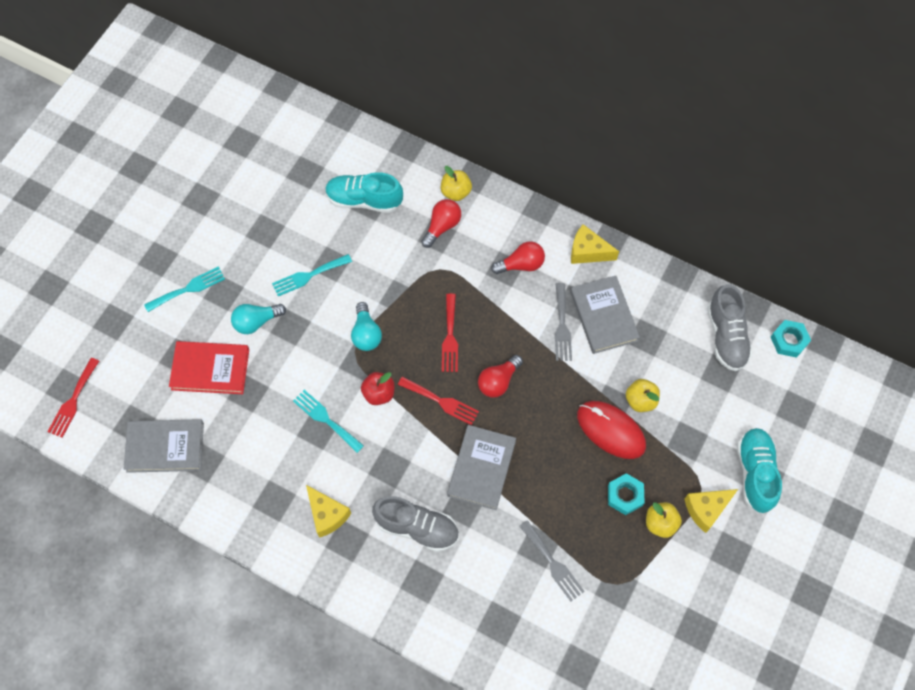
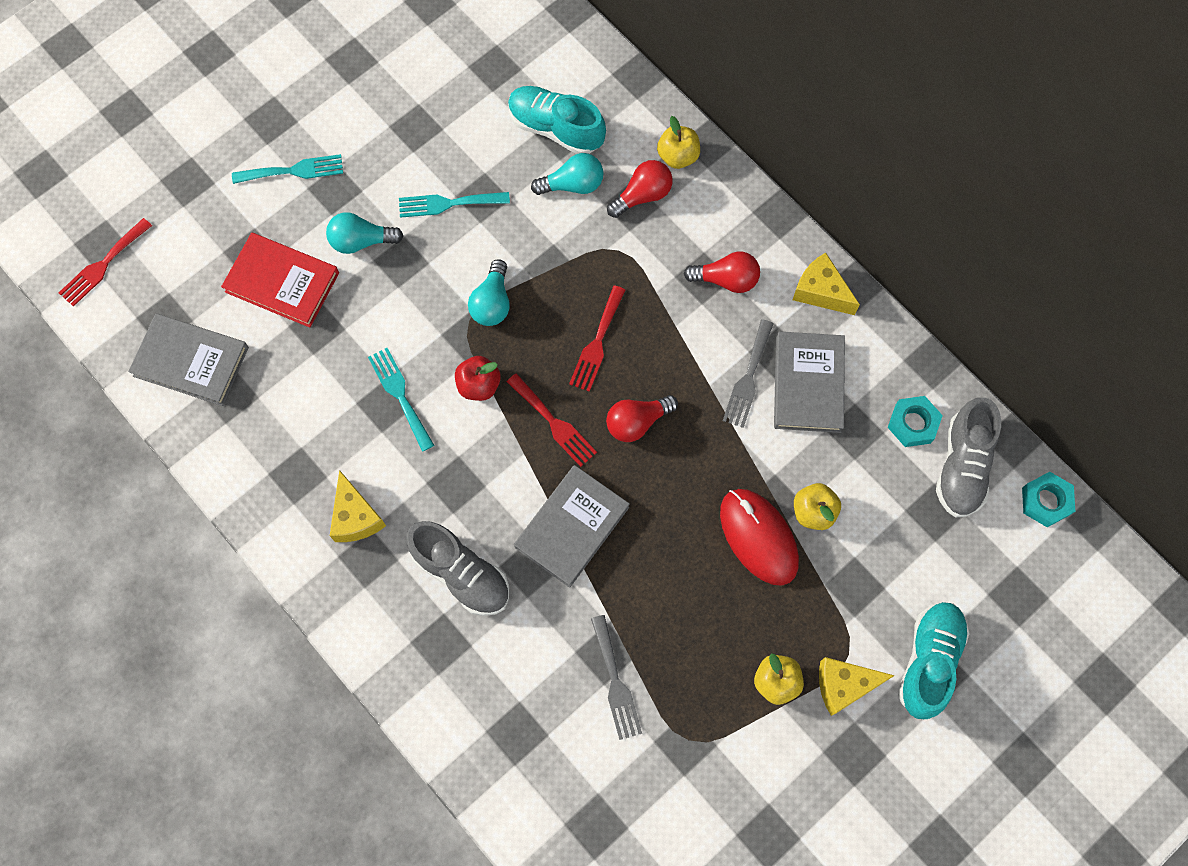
camera: 20 degrees right, 5 degrees up
turquoise nut [608,473,645,515] -> turquoise nut moved to [888,396,943,447]
none -> turquoise light bulb [531,153,604,195]

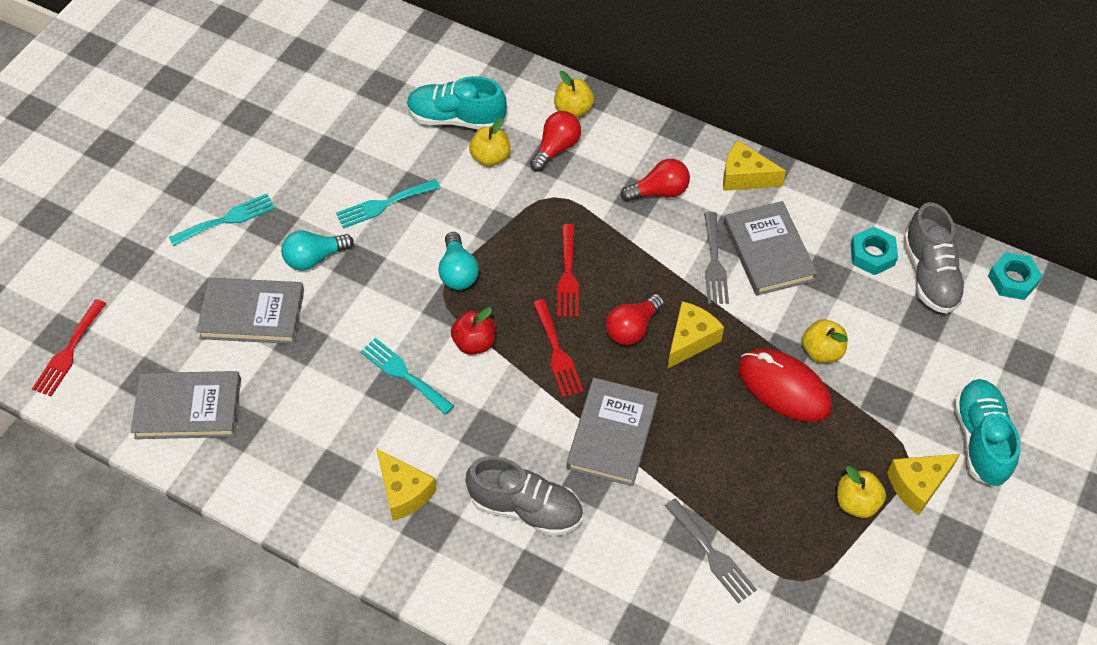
camera: 20 degrees left, 15 degrees down
red book [221,233,339,328] -> grey book [196,278,304,344]
red fork [507,373,597,467] -> red fork turned 45 degrees clockwise [533,299,584,398]
turquoise light bulb [531,153,604,195] -> yellow apple [469,118,511,167]
none -> yellow cheese [668,301,724,368]

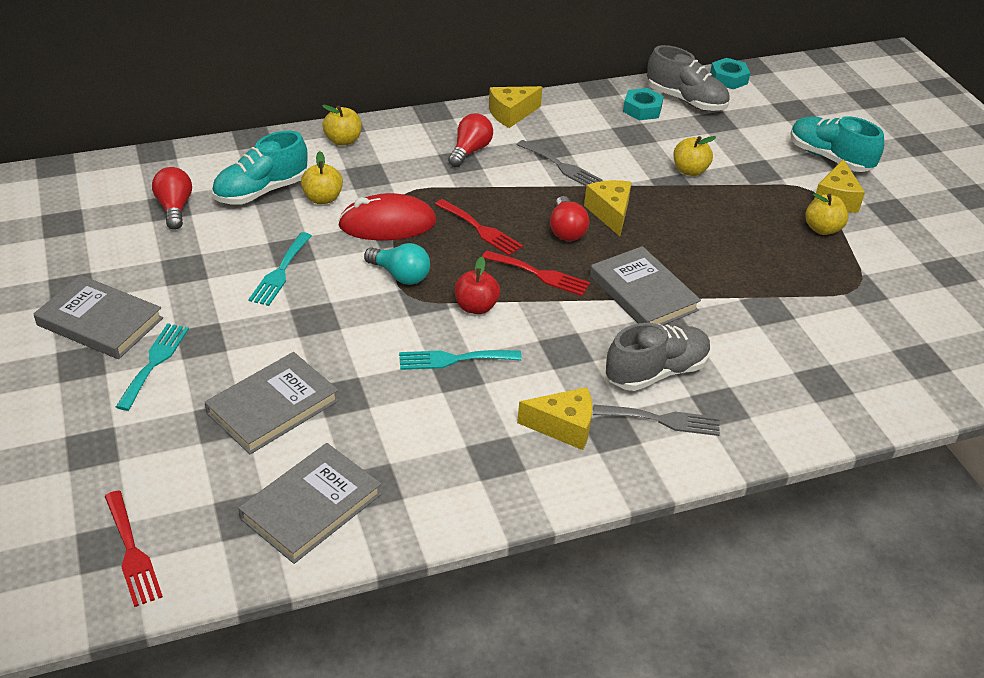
camera: 50 degrees left, 15 degrees down
turquoise light bulb [281,230,354,270] -> none
red light bulb [530,111,581,172] -> red light bulb moved to [152,167,192,230]
grey fork [665,498,757,603] -> grey fork moved to [593,404,720,436]
grey book [724,201,817,296] -> grey book moved to [34,275,163,359]
red mouse [738,349,832,422] -> red mouse moved to [338,193,436,240]

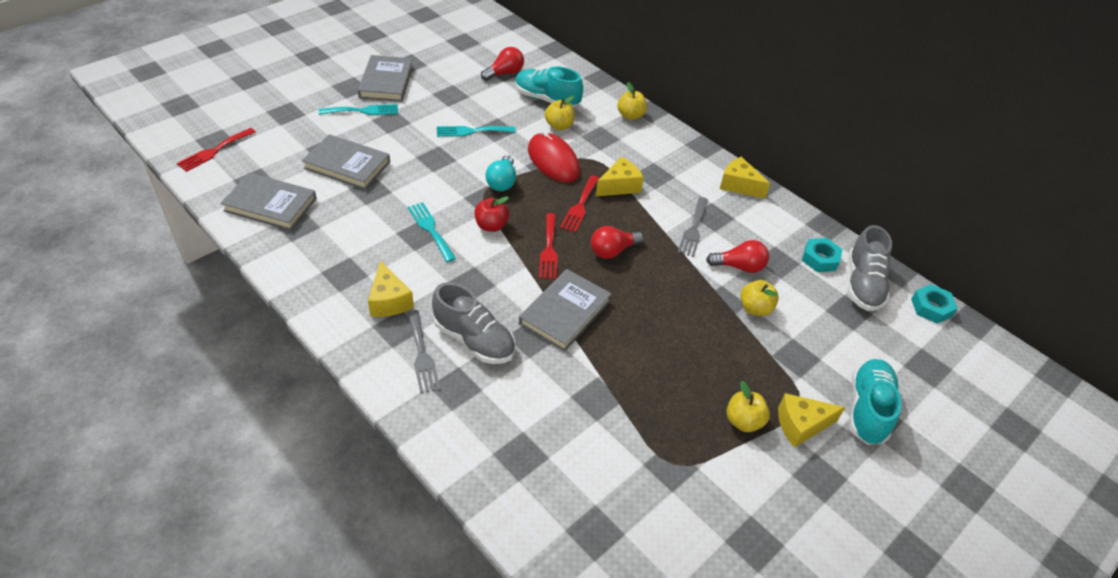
camera: 65 degrees right, 5 degrees up
red light bulb [448,113,493,167] -> red light bulb moved to [706,240,769,273]
yellow cheese [584,180,632,236] -> yellow cheese moved to [596,157,644,196]

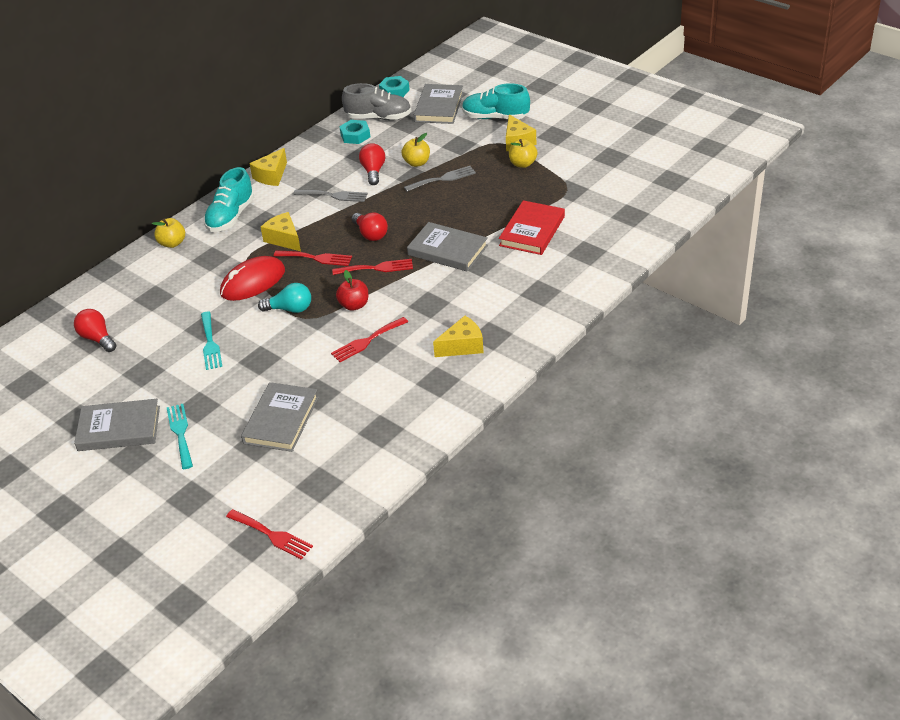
camera: 90 degrees left, 5 degrees down
grey book [221,172,317,231] -> grey book moved to [414,84,464,124]
grey fork [407,310,440,394] -> grey fork moved to [404,166,476,192]
turquoise fork [408,202,456,262] -> red fork [331,317,408,362]
grey shoe [432,282,515,364] -> none
turquoise shoe [515,66,583,107] -> turquoise shoe moved to [204,167,254,232]
yellow apple [545,95,575,130] -> none
none -> red book [499,200,565,255]

